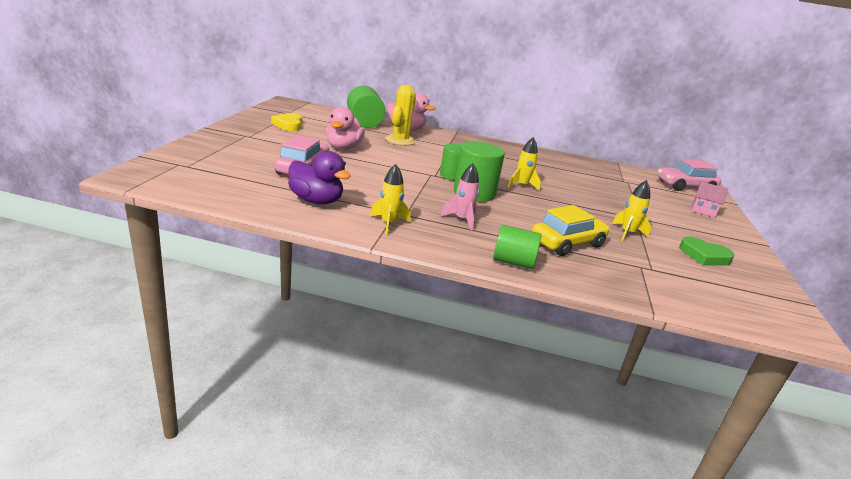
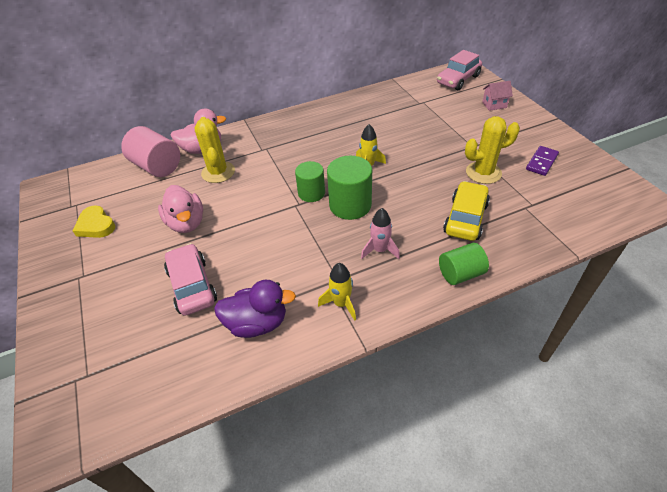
camera: 30 degrees left, 20 degrees up
green cylinder [347,85,385,128] -> pink cylinder [121,126,180,177]
yellow rocket [612,180,651,241] -> yellow cactus [465,116,520,184]
green heart [679,236,734,266] -> purple domino [526,146,559,176]

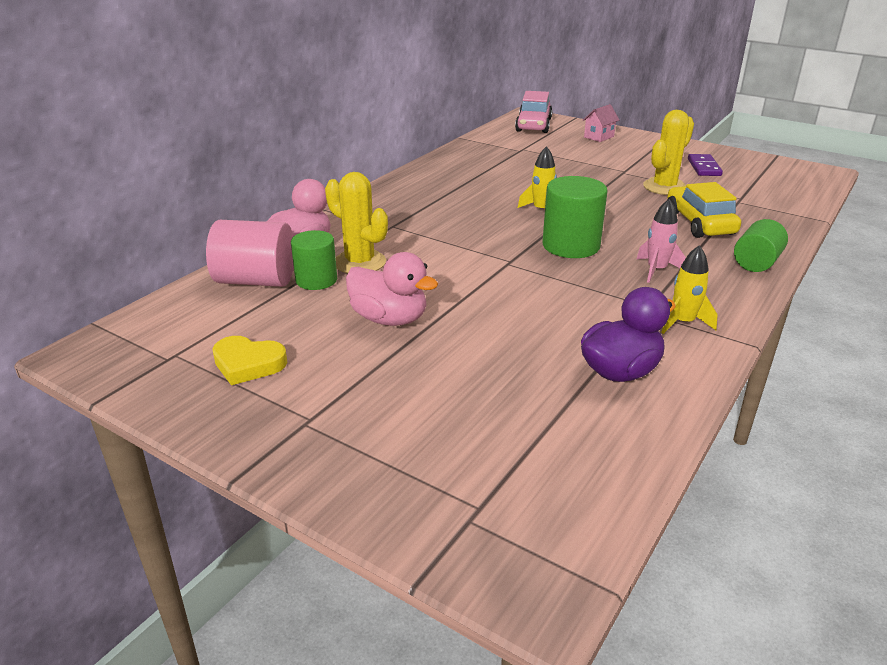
camera: 35 degrees left, 15 degrees down
pink car [164,243,217,316] -> none
green cylinder [295,161,325,202] -> green cylinder moved to [291,230,337,290]

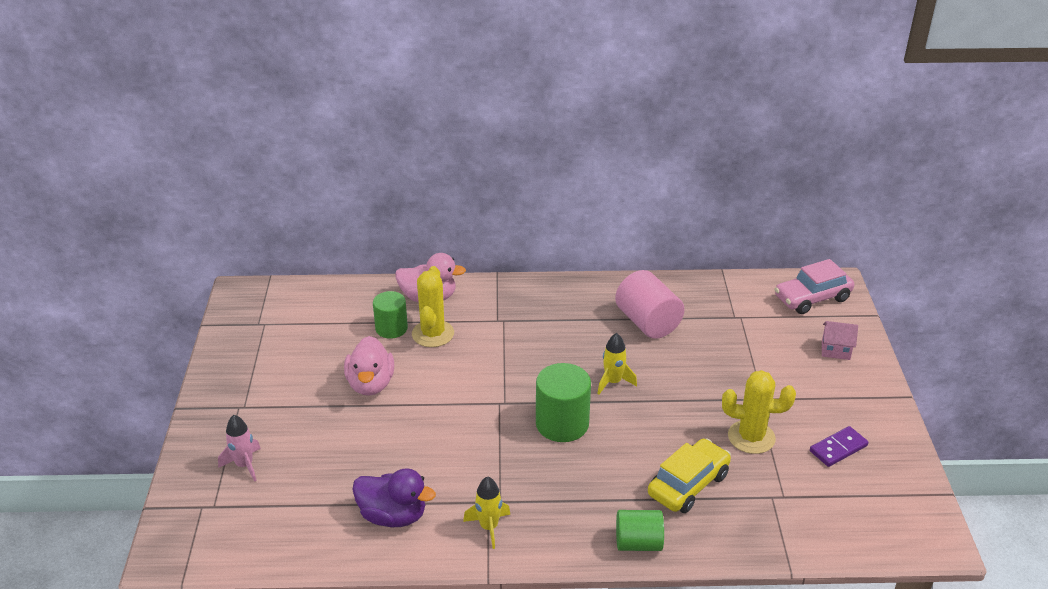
camera: 55 degrees right, 5 degrees up
pink cylinder [206,220,294,287] -> pink cylinder moved to [615,270,685,339]
yellow heart [212,336,287,385] -> none
pink rocket [637,199,686,283] -> pink rocket moved to [218,415,261,482]

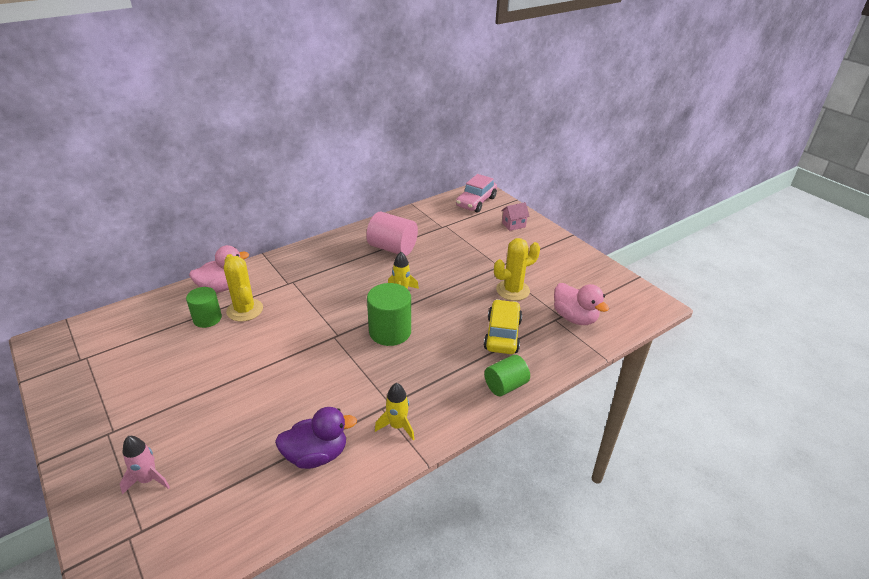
camera: 35 degrees left, 0 degrees up
pink duck [344,336,394,396] -> pink duck moved to [554,283,609,325]
purple domino [810,426,868,467] -> none

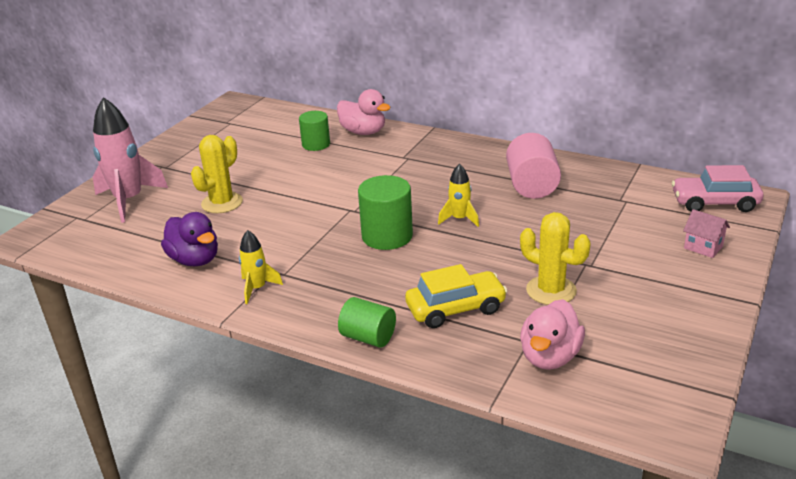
camera: 65 degrees right, 5 degrees down
pink rocket [120,436,170,495] -> pink rocket [93,97,168,223], size x1.90
yellow cactus [224,254,263,322] -> yellow cactus moved to [191,135,243,213]

